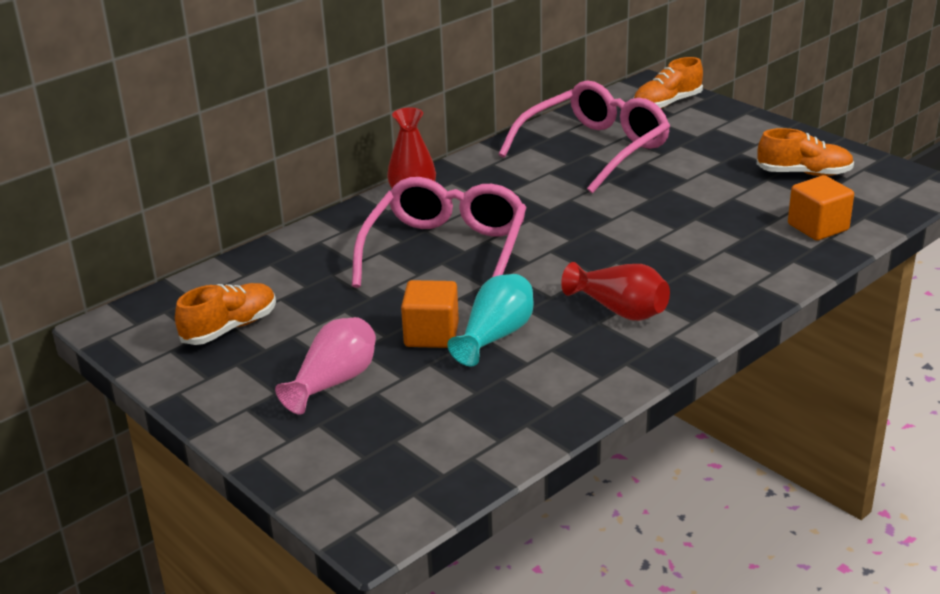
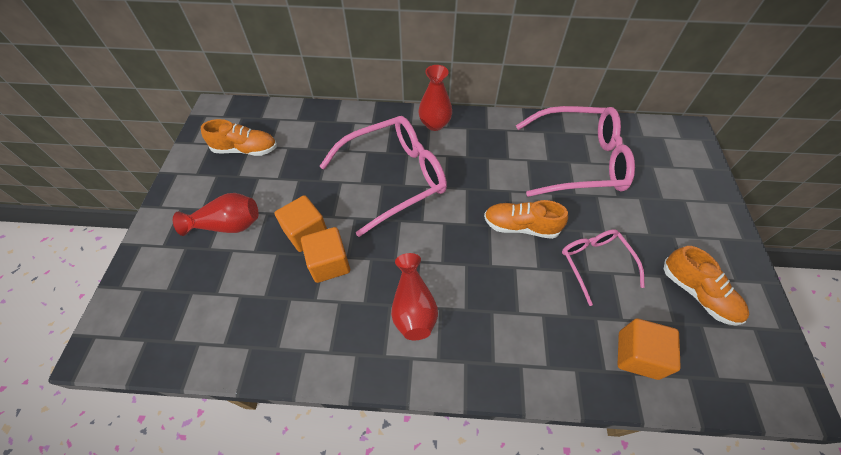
camera: 45 degrees right, 25 degrees up
pink vase [275,317,376,415] -> red vase [173,193,259,236]
turquoise vase [447,274,534,367] -> orange cube [301,227,350,283]
orange shoe [633,57,703,109] -> orange shoe moved to [484,200,568,239]
none -> pink glasses [562,229,645,306]

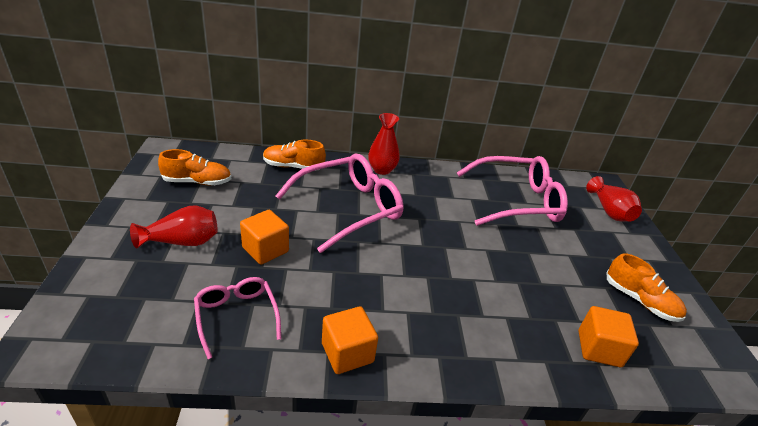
camera: 10 degrees left, 20 degrees down
orange cube [301,227,350,283] -> orange cube moved to [322,306,378,374]
red vase [391,253,438,340] -> red vase moved to [586,176,642,222]
orange shoe [484,200,568,239] -> orange shoe moved to [263,140,326,171]
pink glasses [562,229,645,306] -> pink glasses moved to [194,277,281,359]

